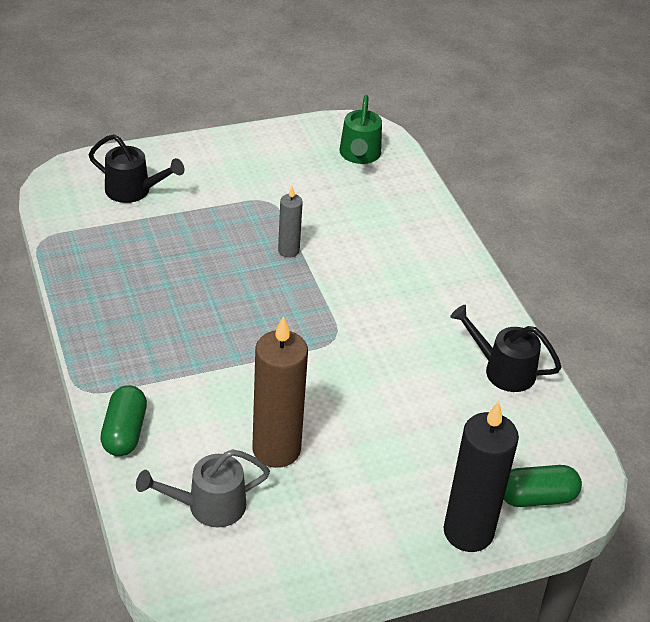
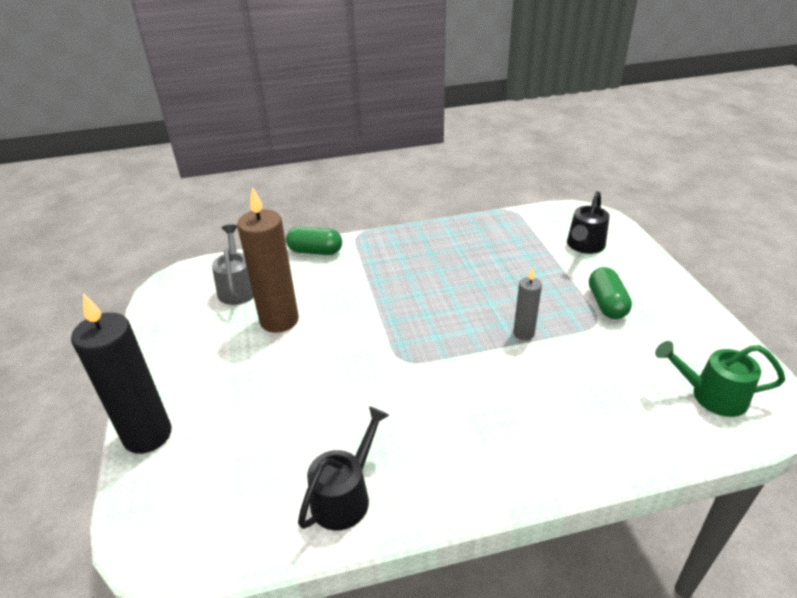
camera: 100 degrees right, 5 degrees down
green capsule [503,465,582,507] -> green capsule moved to [589,267,632,319]

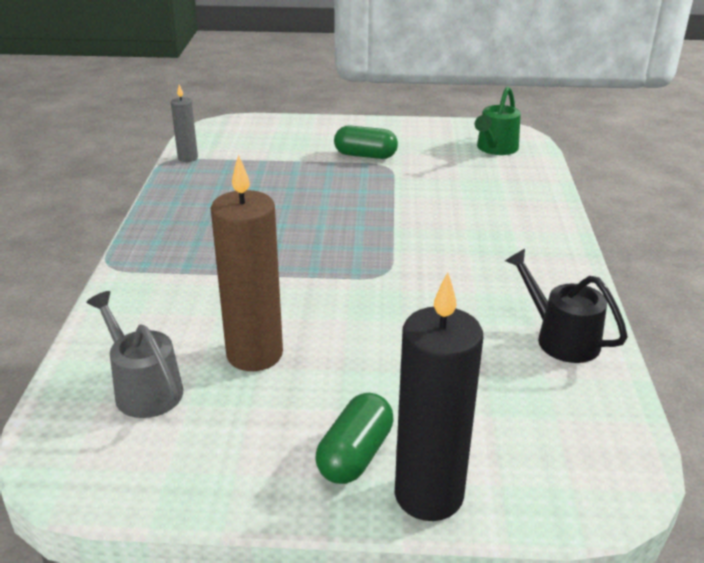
camera: 75 degrees left, 5 degrees down
grey watering can [212,225,254,305] -> grey watering can turned 45 degrees clockwise [86,291,183,418]
green capsule [286,227,342,255] -> green capsule moved to [316,393,394,484]
grey candle [513,268,542,340] -> grey candle moved to [171,85,198,162]
black watering can [567,191,610,254] -> none

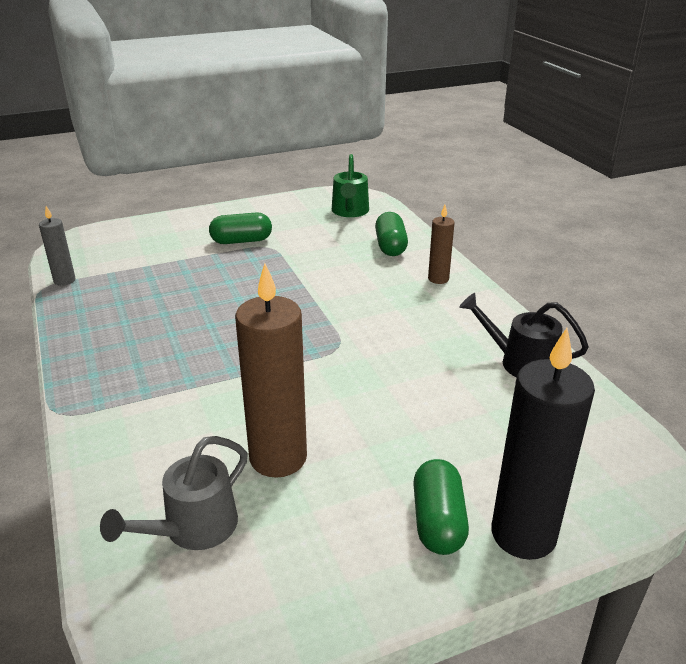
camera: 25 degrees left, 0 degrees up
grey watering can [86,291,183,418] -> grey watering can turned 75 degrees counterclockwise [100,436,248,550]
none -> green capsule [375,212,408,256]
none -> brown candle [428,205,455,284]

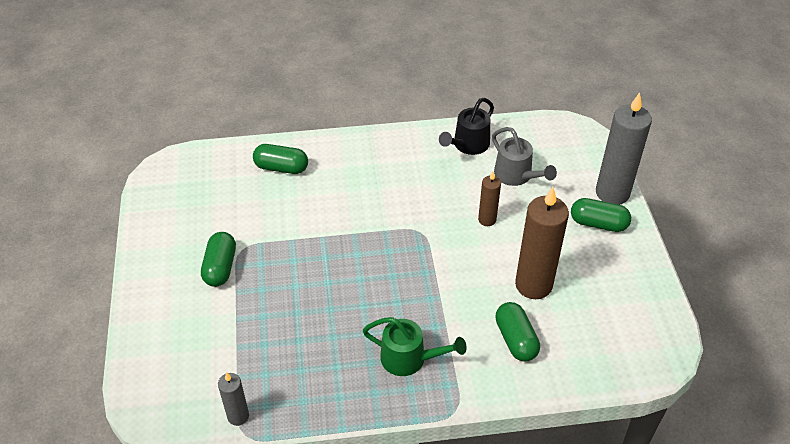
camera: 75 degrees left, 15 degrees up
grey watering can [100,436,248,550] -> grey watering can moved to [492,127,557,186]
green watering can [332,154,369,217] -> green watering can moved to [363,317,467,376]
brown candle [428,205,455,284] -> brown candle moved to [478,172,501,226]
black candle [492,328,595,560] -> grey candle [596,92,652,205]
none -> green capsule [495,302,540,362]

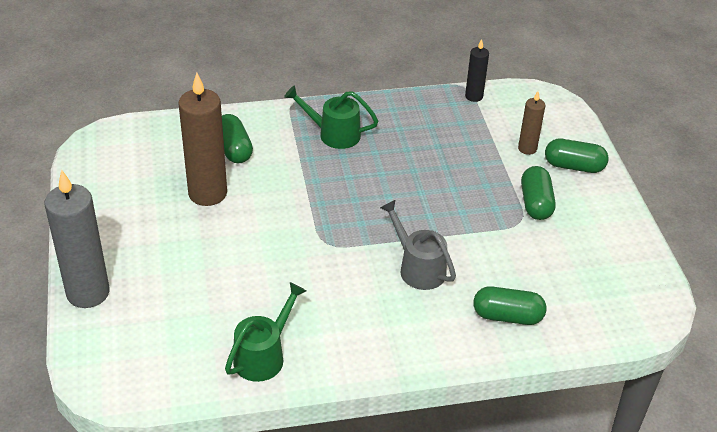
camera: 175 degrees right, 5 degrees down
grey candle [218,372,249,426] -> black candle [465,39,489,102]
black watering can [439,98,494,155] -> green watering can [225,282,306,382]
brown candle [478,172,501,226] -> brown candle moved to [518,91,545,155]
grey watering can [492,127,557,186] -> grey watering can moved to [380,200,456,290]
green capsule [571,198,631,232] -> green capsule moved to [545,139,609,173]

